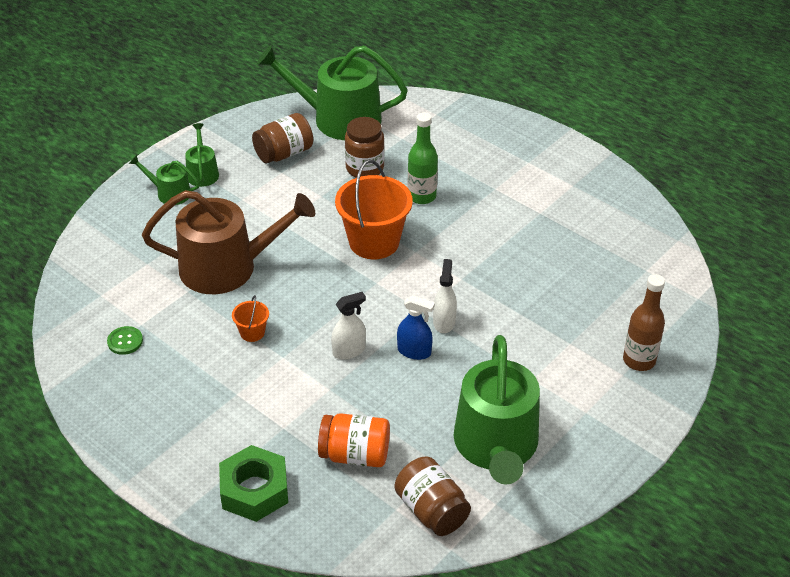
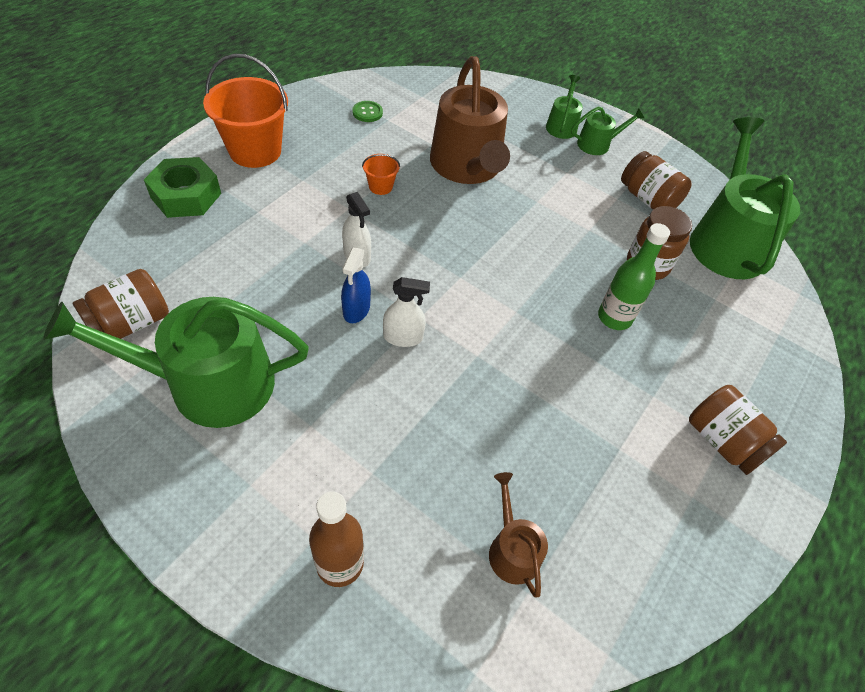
camera: 80 degrees right, 10 degrees up
orange jar [318,413,390,467] -> none
orange bucket [335,160,413,259] -> orange bucket moved to [203,54,288,168]
none -> brown watering can [489,472,548,598]
none -> brown jar [689,385,787,475]

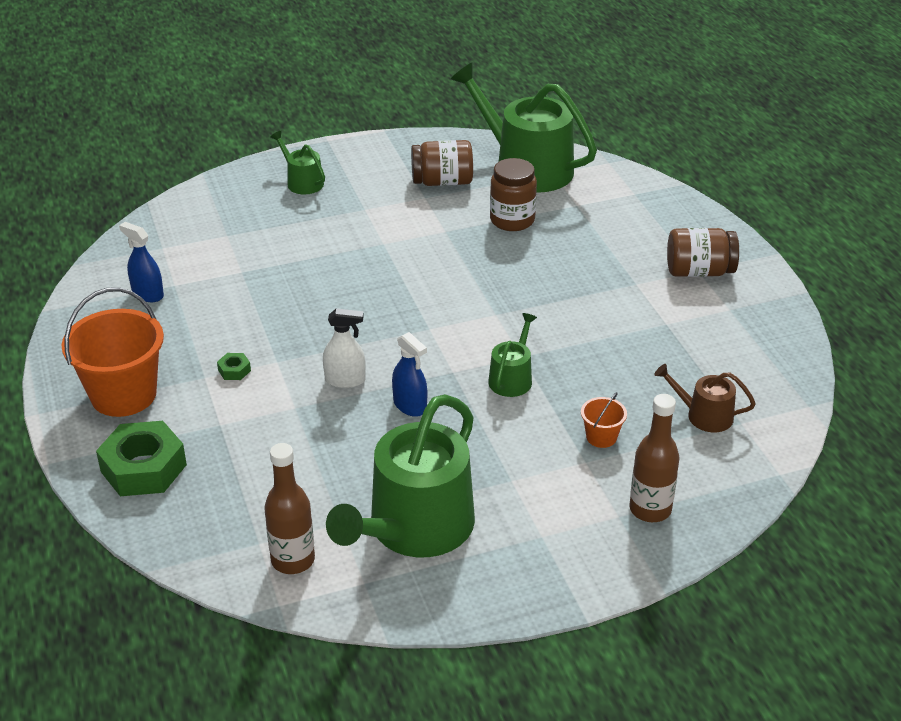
camera: 50 degrees left, 15 degrees down
brown jar [73,269,169,339] -> brown bottle [264,443,315,574]
green button [352,101,383,122] -> blue spray bottle [119,222,164,302]
orange bucket [362,154,400,195] -> orange bucket moved to [581,392,627,448]
white spray bottle [383,277,430,347] -> none
brown watering can [430,56,510,184] -> none
green watering can [571,107,644,155] -> green watering can moved to [488,313,537,397]
green bottle [598,223,670,330] -> none
none -> green nut [217,353,251,380]

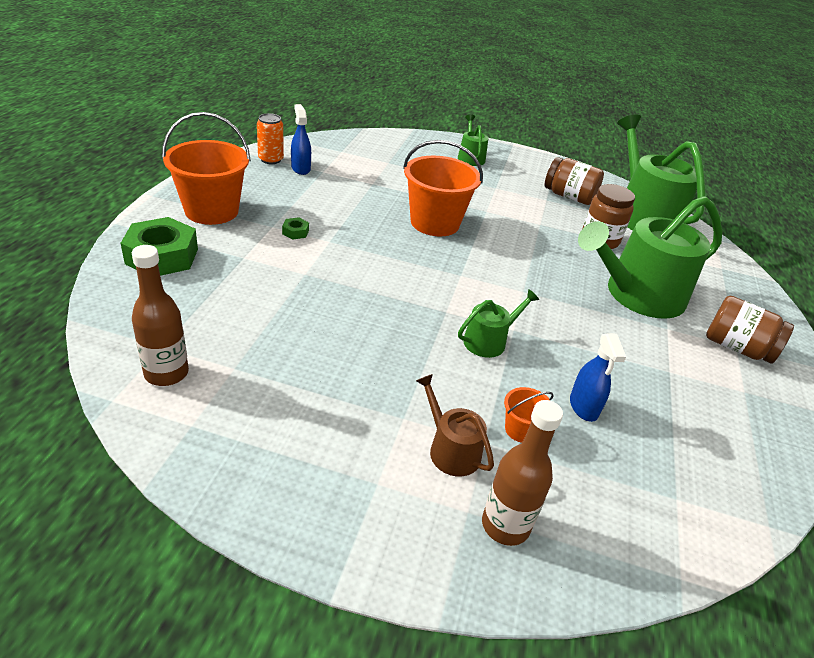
camera: 30 degrees right, 0 degrees up
white spray bottle [323,308,366,388] -> none
green watering can [326,394,475,557] -> green watering can moved to [578,196,722,319]
blue spray bottle [392,332,427,417] -> blue spray bottle moved to [570,333,626,422]
brown watering can [654,364,756,432] -> brown watering can moved to [416,374,494,477]
none -> orange can [257,113,284,164]
none -> orange bucket [403,140,483,236]

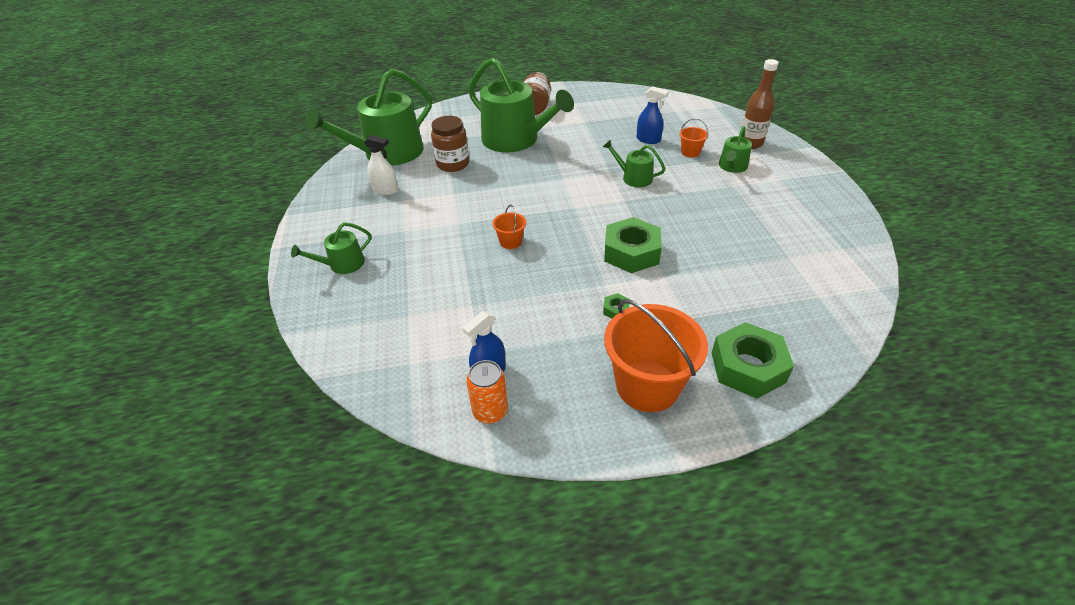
camera: 110 degrees left, 5 degrees up
brown bottle [132,245,189,386] -> none
orange bucket [403,140,483,236] -> orange bucket [492,205,526,249], size x0.45
brown watering can [416,374,494,477] -> green watering can [719,126,752,173]
brown jar [545,157,604,205] -> white spray bottle [364,135,398,195]
blue spray bottle [570,333,626,422] -> blue spray bottle turned 60 degrees clockwise [636,86,669,144]
none -> green nut [604,217,662,273]

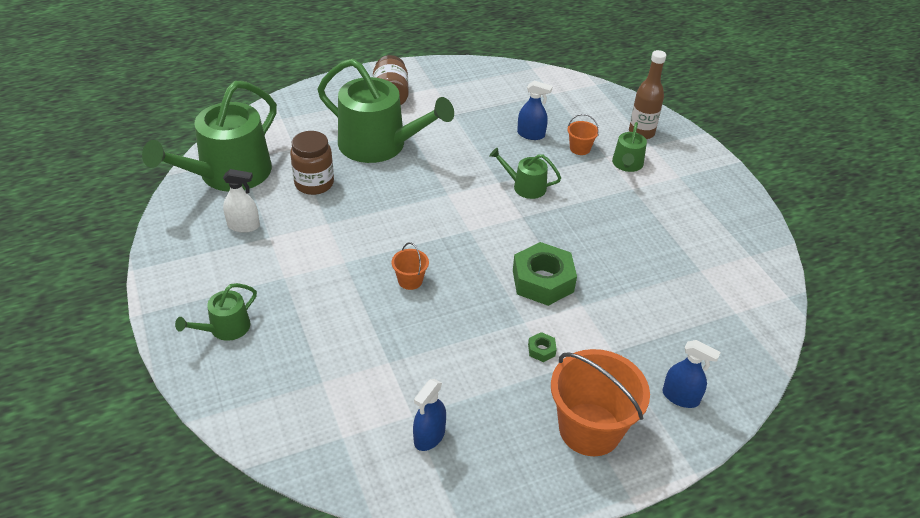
camera: 15 degrees left, 0 degrees up
orange can [466,360,508,423] -> none
green nut [712,322,794,399] -> blue spray bottle [662,340,721,408]

